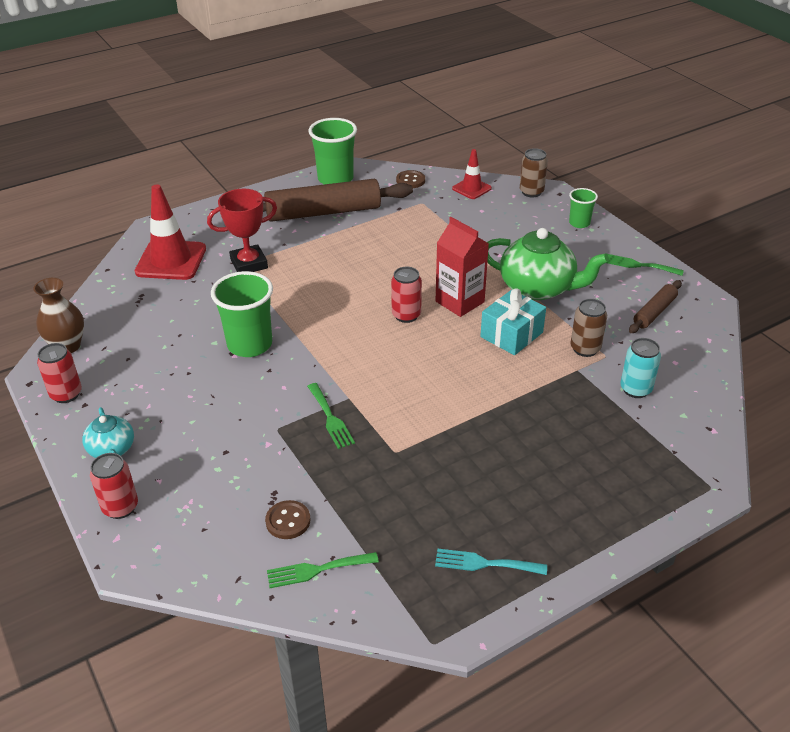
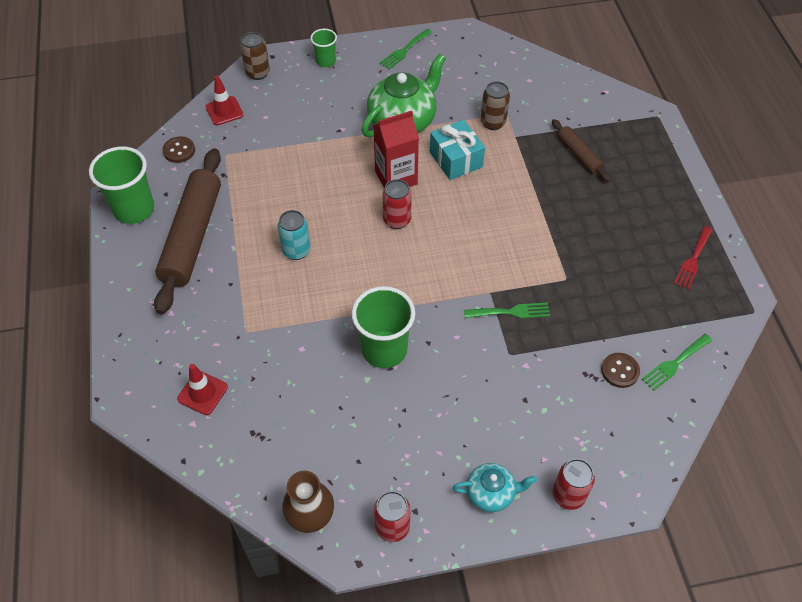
camera: 70 degrees left, 15 degrees up
red traffic cone [135,184,206,280] -> red traffic cone [177,364,228,415], size x0.56
red trophy [207,189,277,272] -> none
green fork [267,552,379,588] -> green fork turned 45 degrees clockwise [642,334,712,391]
turquoise fork [435,549,547,575] -> red fork [674,226,713,290]
turquoise can [620,338,661,398] -> turquoise can moved to [278,210,311,260]
brown rolling pin [629,280,682,333] -> brown rolling pin moved to [552,119,611,182]

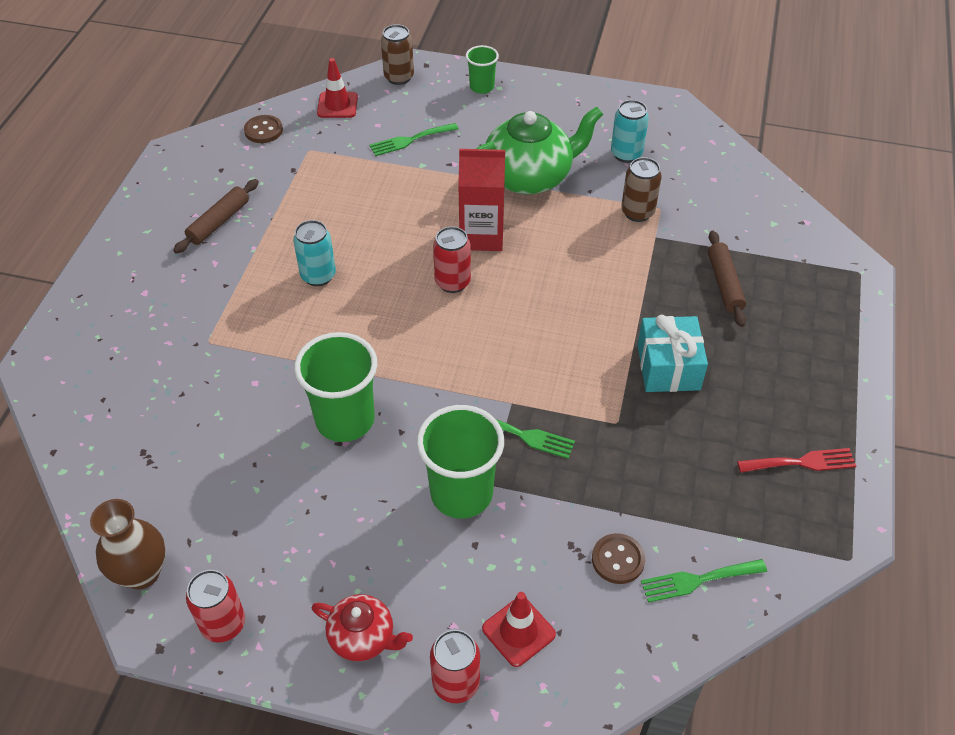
camera: 25 degrees right, 5 degrees down
green cup [89,146,154,224] -> green cup moved to [417,405,504,519]
brown rolling pin [154,148,221,314] -> brown rolling pin [173,179,259,254], size x0.49
red traffic cone [177,364,228,415] -> red traffic cone moved to [482,592,556,667]
green fork [379,29,432,69] -> green fork moved to [370,123,459,156]
turquoise gift [430,120,485,180] -> turquoise gift moved to [637,315,708,392]
turquoise teapot [453,463,537,512] -> red teapot [312,594,413,661]
red fork [674,226,713,290] -> red fork turned 150 degrees counterclockwise [737,448,856,473]
none -> turquoise can [611,100,649,163]

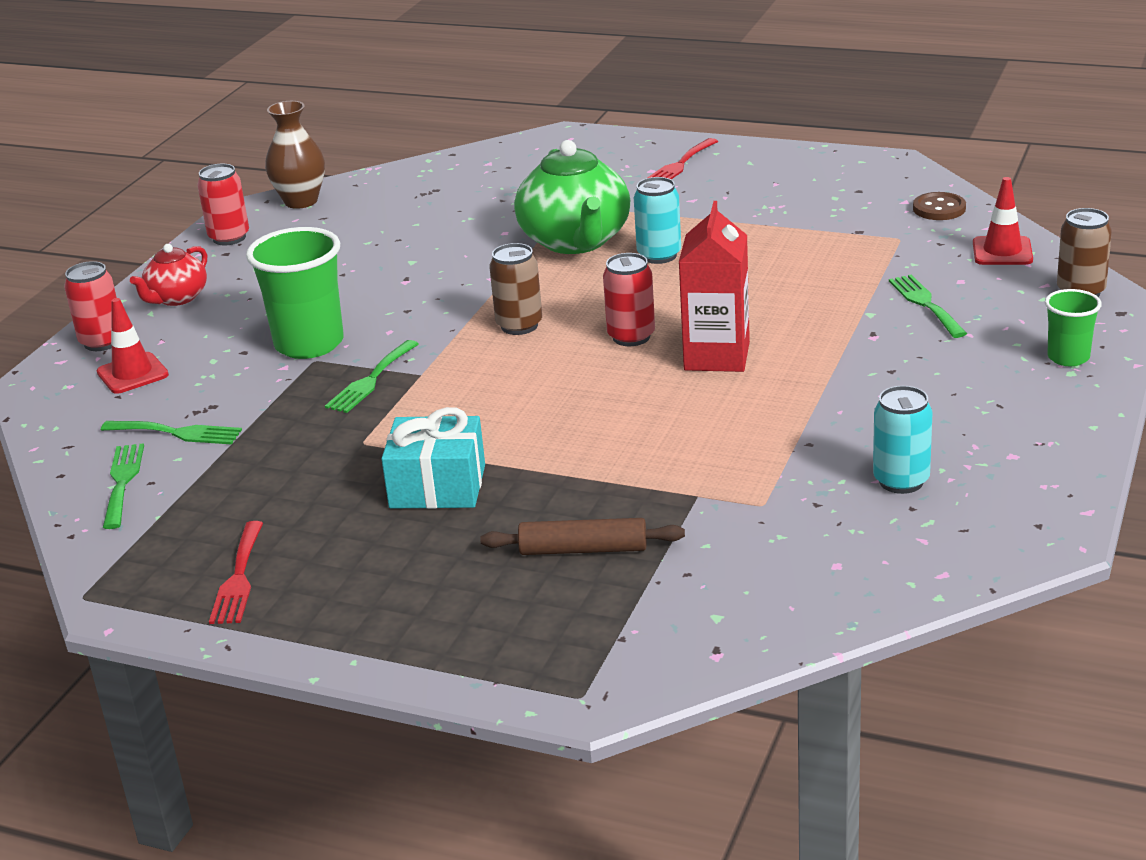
camera: 100 degrees right, 20 degrees down
brown rolling pin [173,179,259,254] -> none
green cup [294,332,377,442] -> none
green teapot [476,107,603,194] -> green teapot moved to [514,140,630,254]
brown button [592,533,645,584] -> green fork [101,421,242,445]
brown can [621,157,662,222] -> brown can moved to [489,243,542,335]
none -> red fork [647,138,718,179]

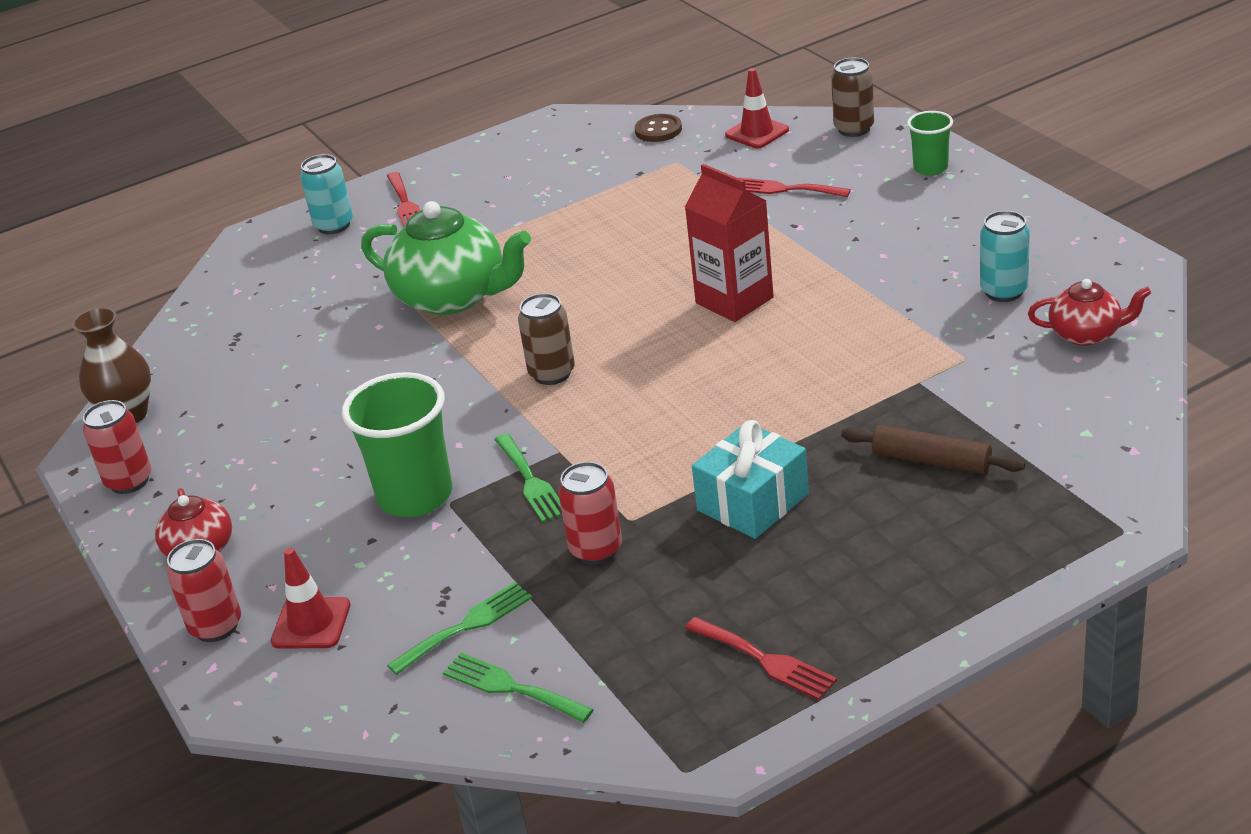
camera: 50 degrees left, 5 degrees up
brown rolling pin [480,518,685,555] -> brown rolling pin turned 75 degrees clockwise [841,425,1025,474]
red can [603,253,655,346] -> red can moved to [558,462,622,564]
turquoise can [634,177,681,264] -> turquoise can moved to [300,154,353,234]
green fork [889,274,967,338] -> red fork [739,178,851,197]
none -> red teapot [1028,279,1151,346]

